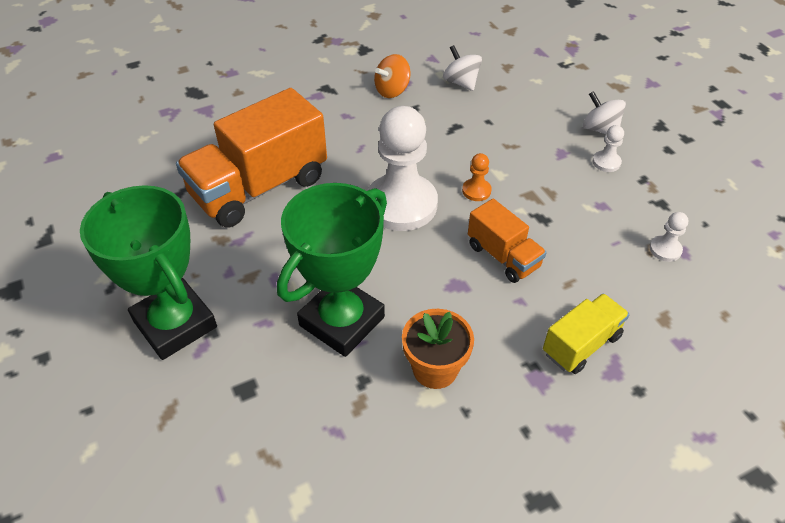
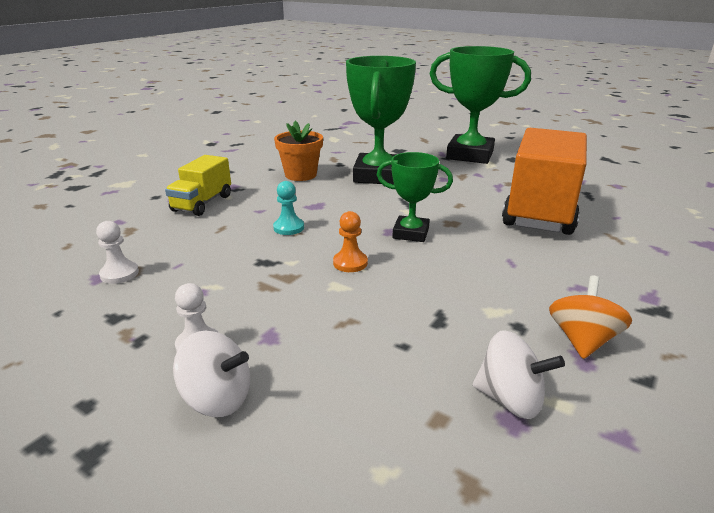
camera: 150 degrees right, 20 degrees down
white pawn [367,106,438,231] -> green trophy [377,152,453,242]
orange truck [468,199,547,283] -> turquoise pawn [273,181,304,235]

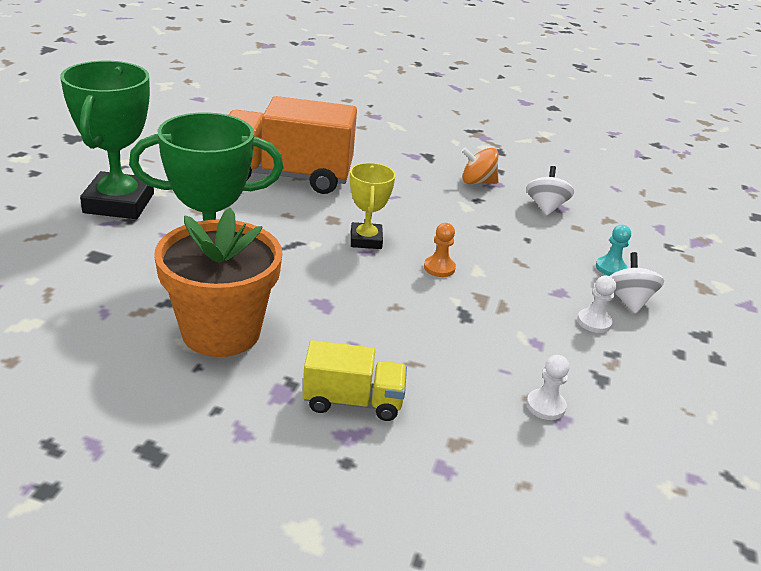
camera: 110 degrees left, 5 degrees up
turquoise pawn [273,181,304,235] -> turquoise pawn moved to [596,225,631,276]
orange flower pot [274,121,323,181] -> orange flower pot [154,208,282,357], size x1.65
green trophy [377,152,453,242] -> yellow trophy [350,163,396,249]

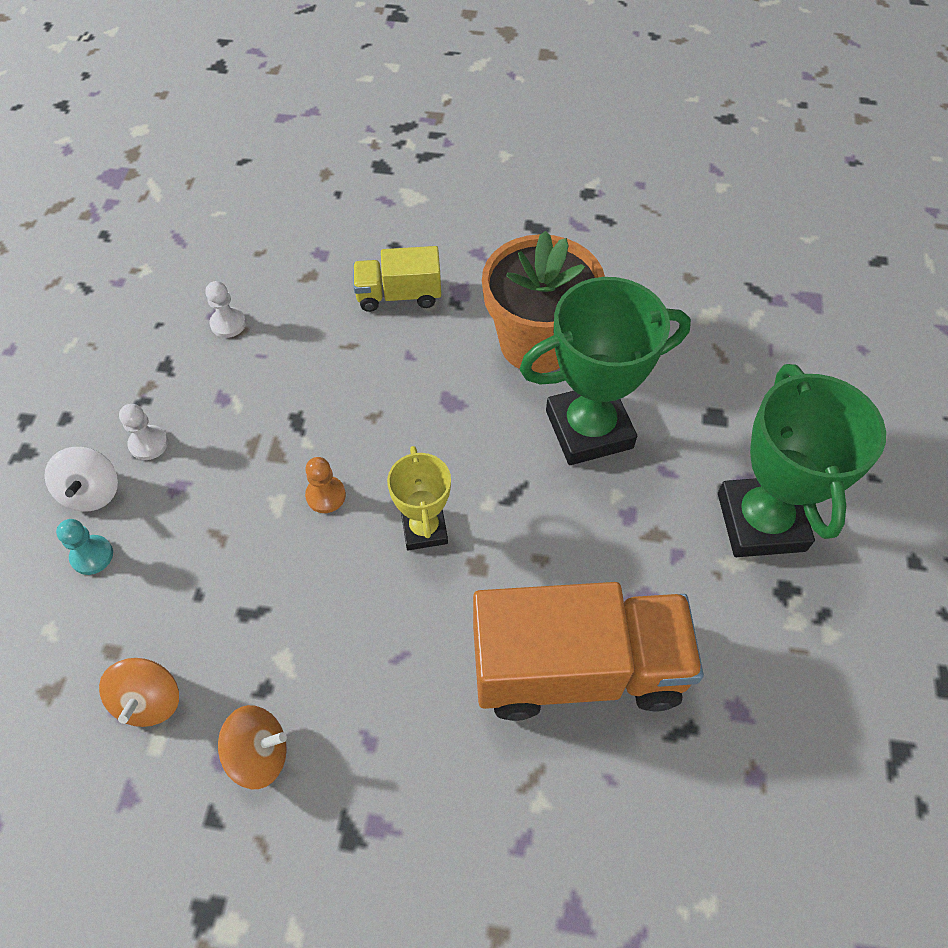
camera: 175 degrees right, 25 degrees up
white spinning top [526,166,574,216] -> orange spinning top [99,658,179,727]

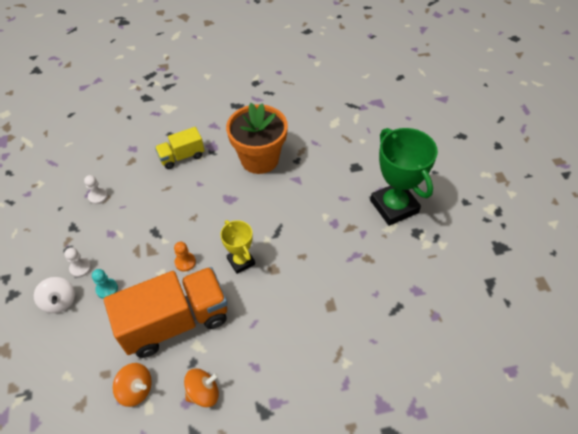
camera: 20 degrees left, 5 degrees down
turquoise pawn [56,519,113,575] -> turquoise pawn moved to [92,269,118,299]
orange spinning top [99,658,179,727] -> orange spinning top turned 45 degrees counterclockwise [112,363,152,407]
orange truck [473,582,704,721] -> orange truck moved to [104,267,228,358]
green trophy [520,277,691,465] -> none

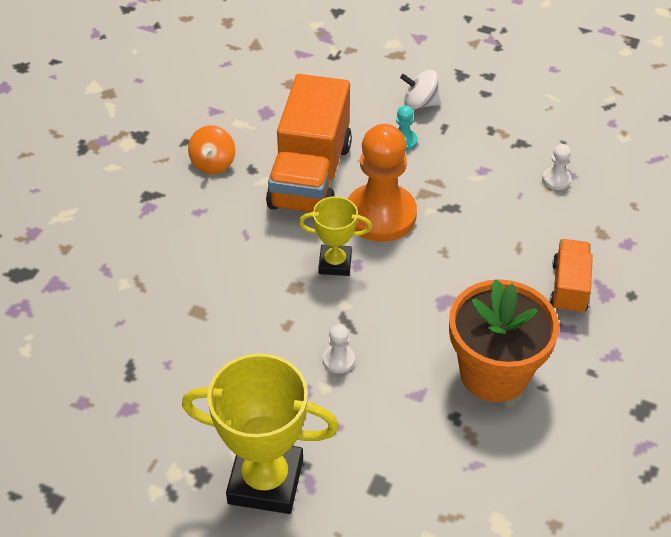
camera: 125 degrees right, 5 degrees down
white pawn [64,247,91,277] -> white pawn moved to [323,325,355,374]
orange spinning top [112,363,152,407] -> none
yellow truck [155,127,205,169] -> orange truck [550,239,593,314]
orange pawn [174,242,196,272] -> orange pawn [348,124,417,242], size x2.44
green trophy [370,128,438,226] -> yellow trophy [182,353,339,514]

